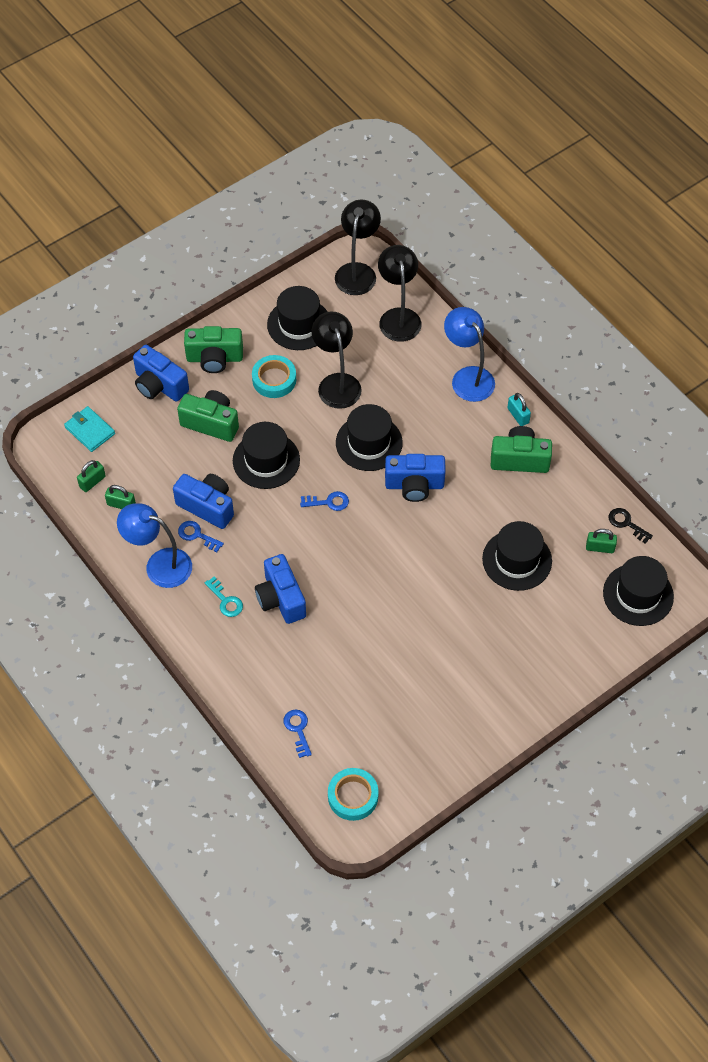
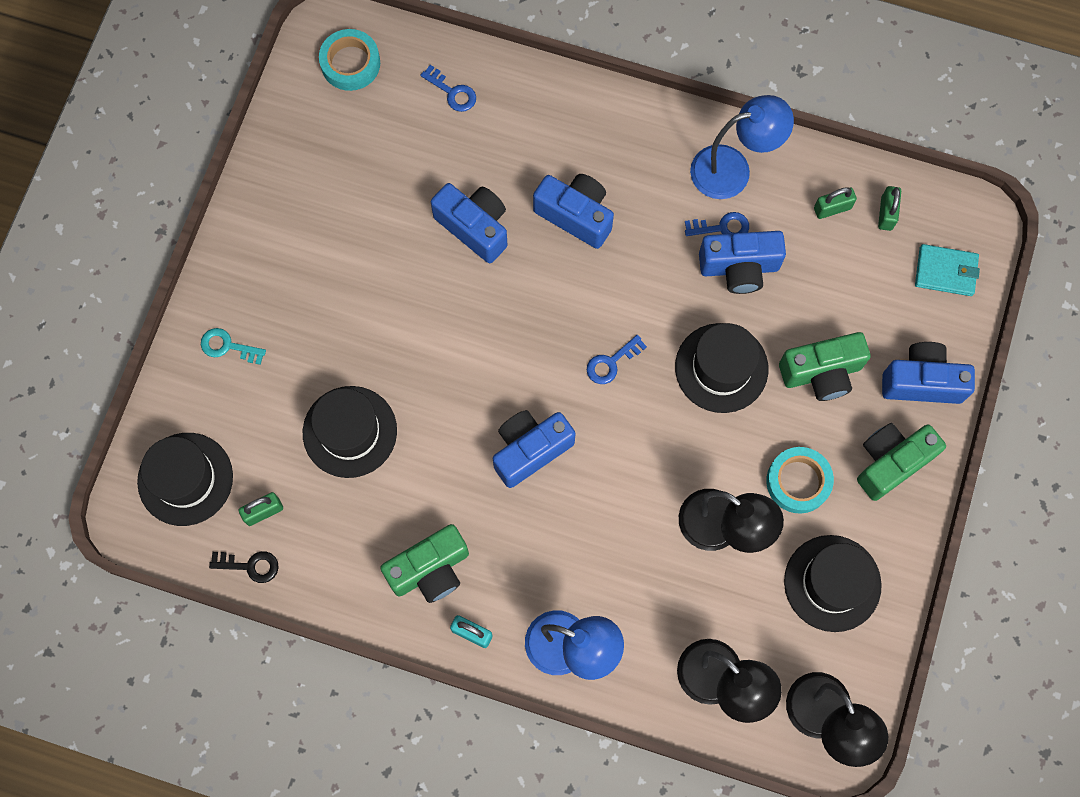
camera: 145 degrees right, 15 degrees up
turquoise key [205,576,243,617] -> turquoise key moved to [201,328,266,365]
black hat [336,404,403,471] -> none
none -> blue camera [431,183,508,263]

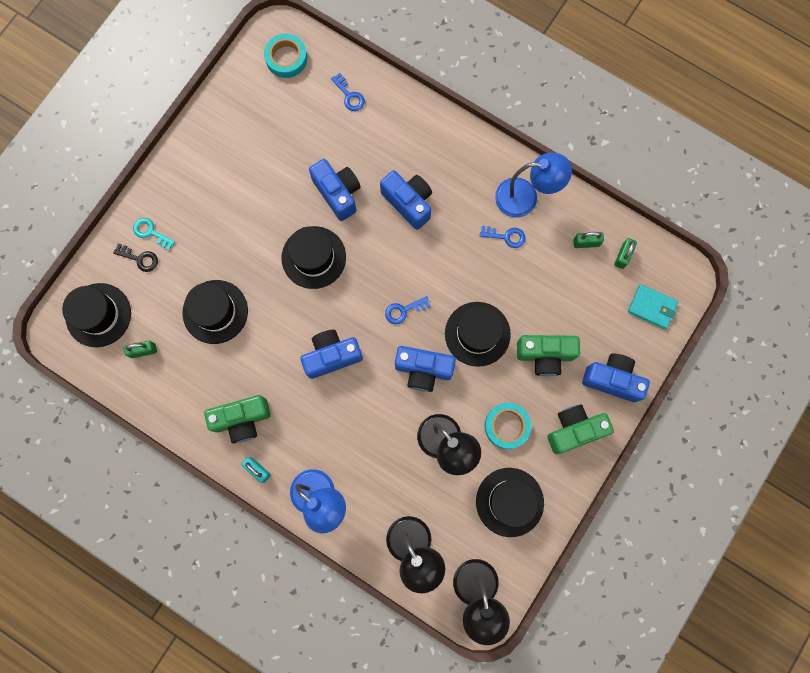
camera: 15 degrees right, 5 degrees up
black key [209,551,279,583] -> black key moved to [113,244,158,272]
blue camera [699,231,786,294] -> blue camera moved to [395,346,456,392]
none -> black hat [281,226,346,289]

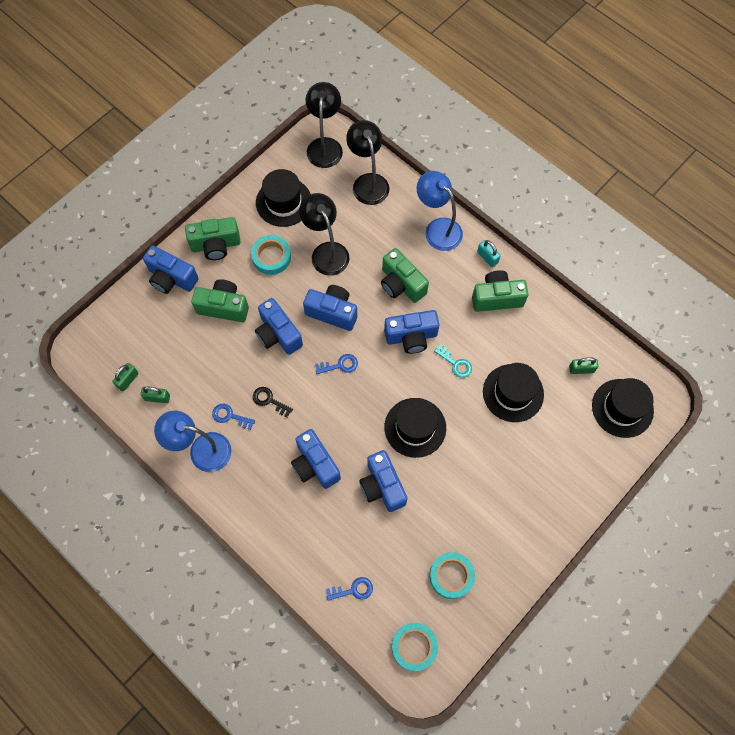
camera: 170 degrees left, 10 degrees down
black key [113,244,158,272] -> black key moved to [253,387,293,418]
turquoise key [133,218,175,251] -> turquoise key moved to [434,344,472,378]
blue key [331,73,365,111] -> blue key turned 105 degrees clockwise [326,577,373,601]
black hat [445,302,511,367] -> blue camera [255,298,303,355]
turquoise wallet [628,284,678,329] -> none
none -> green camera [381,248,429,303]
none -> turquoise tape [430,552,475,599]

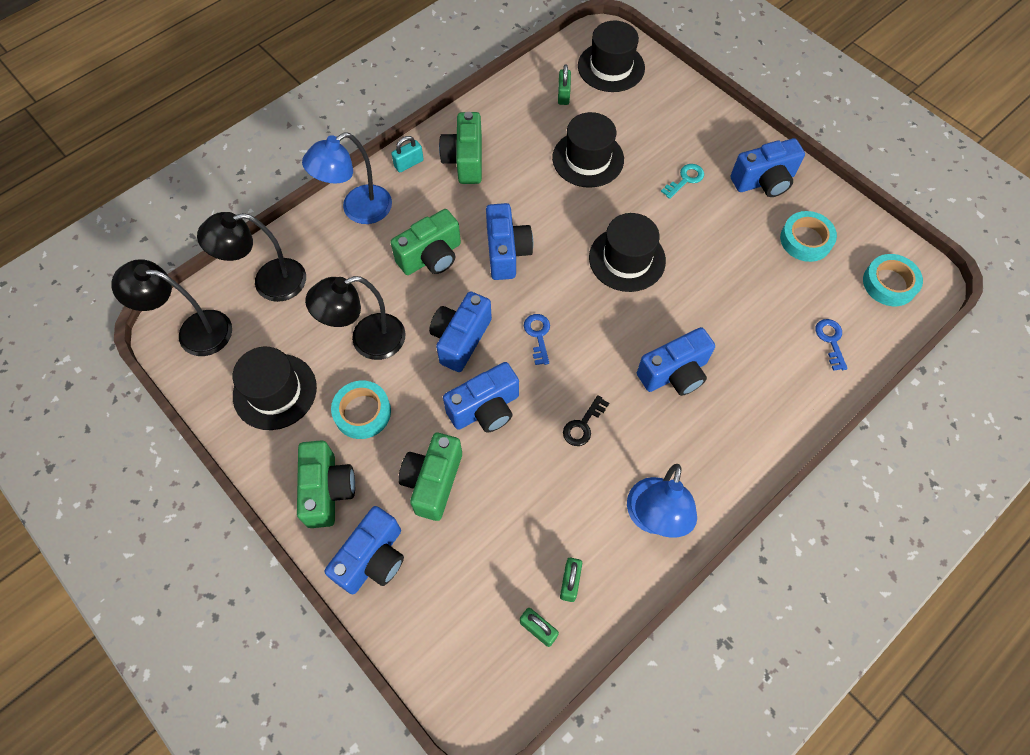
camera: 85 degrees left, 5 degrees down
blue key [212,404,255,430] -> none
blue camera [359,450,407,512] -> blue camera moved to [730,138,805,197]
turquoise key [434,344,472,378] -> turquoise key moved to [661,164,704,199]

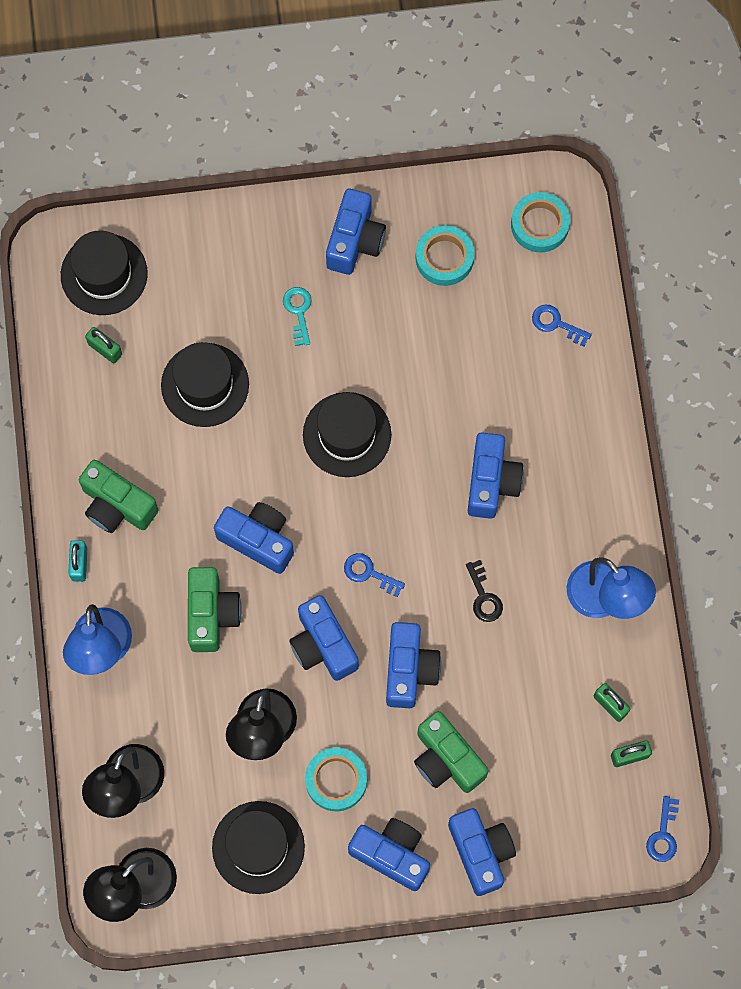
camera: 55 degrees left, 10 degrees up
green camera [297,440,355,528] -> blue camera [348,818,430,891]
none -> blue key [646,796,679,862]

